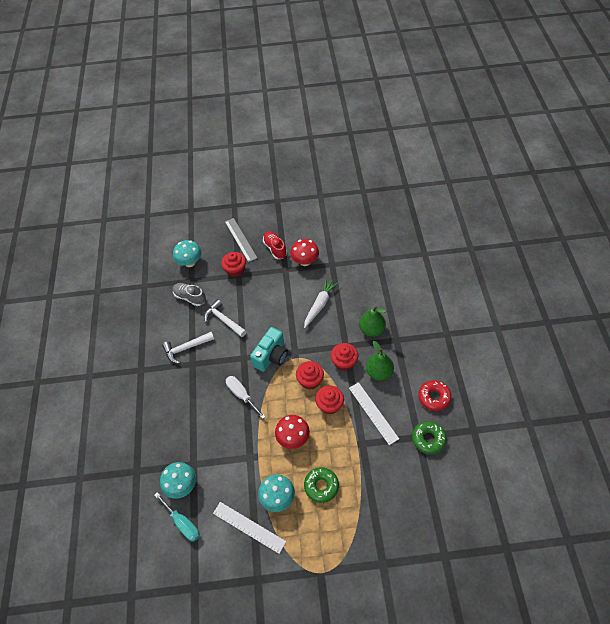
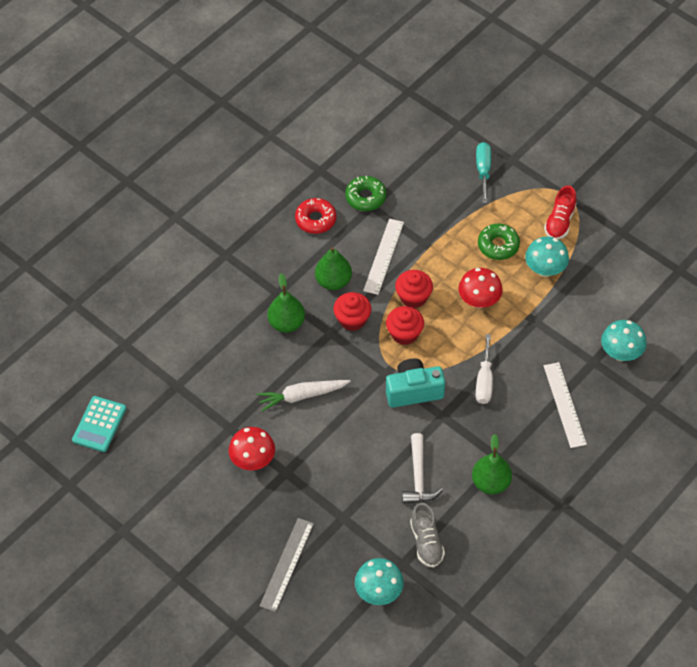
camera: 135 degrees left, 0 degrees up
turquoise screwdriver [154,492,200,542] -> turquoise screwdriver moved to [476,142,491,203]
white hammer [162,332,214,363] -> green pear [472,434,512,494]
white ruler [213,502,286,554] -> white ruler moved to [543,362,587,448]
red cupcake [221,252,246,277] -> none
red shoe [263,231,287,259] -> red shoe moved to [544,185,576,239]
none -> turquoise calculator [72,396,126,452]

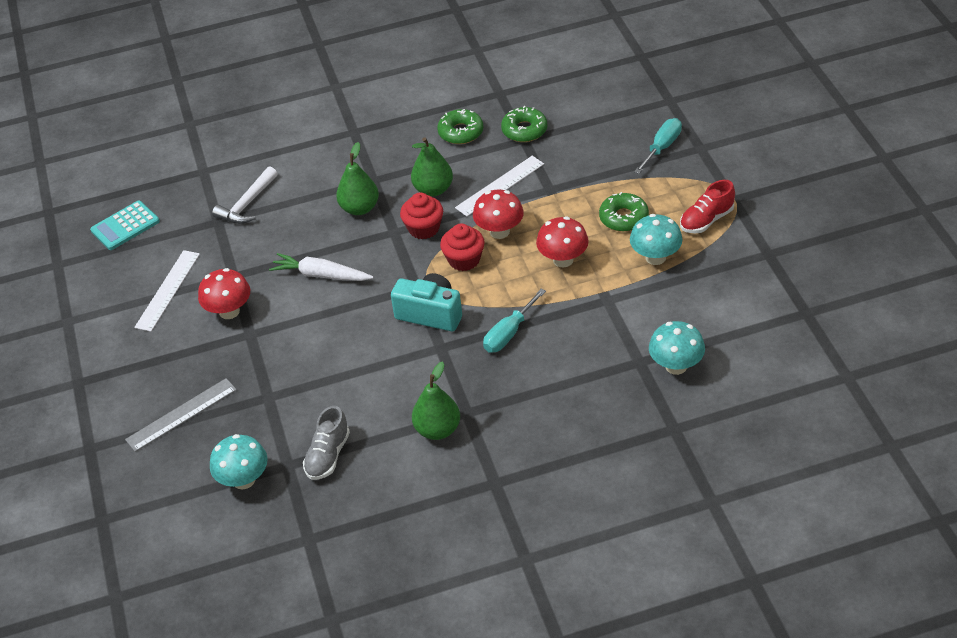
camera: 35 degrees right, 10 degrees down
red donut [295,198,336,234] -> green donut [437,109,484,144]
red cupcake [395,270,433,308] -> red mushroom [473,190,524,239]
white hammer [402,433,443,504] -> white hammer moved to [212,166,278,224]
white screwdriver [476,334,493,404] -> turquoise screwdriver [483,289,546,353]
white ruler [543,362,587,448] -> white ruler moved to [134,250,200,332]

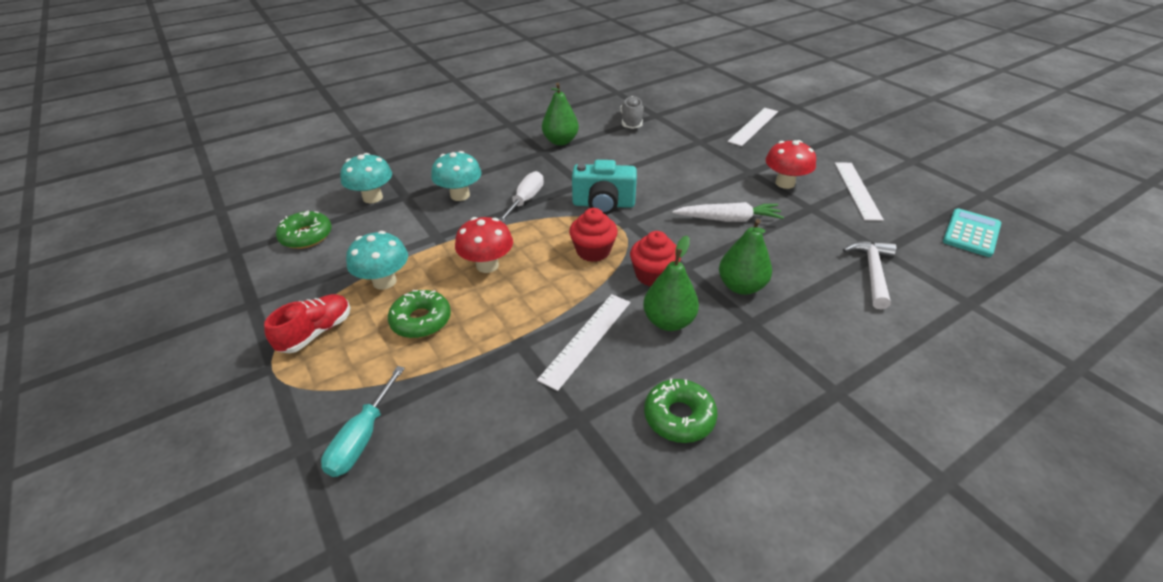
camera: 160 degrees right, 5 degrees down
grey ruler [125,378,237,452] -> white ruler [727,108,778,146]
turquoise mushroom [210,434,268,490] -> turquoise mushroom moved to [431,151,482,201]
red mushroom [473,190,524,239] -> none
turquoise screwdriver [483,289,546,353] -> white screwdriver [499,171,544,222]
green donut [501,106,548,142] -> green donut moved to [276,211,332,249]

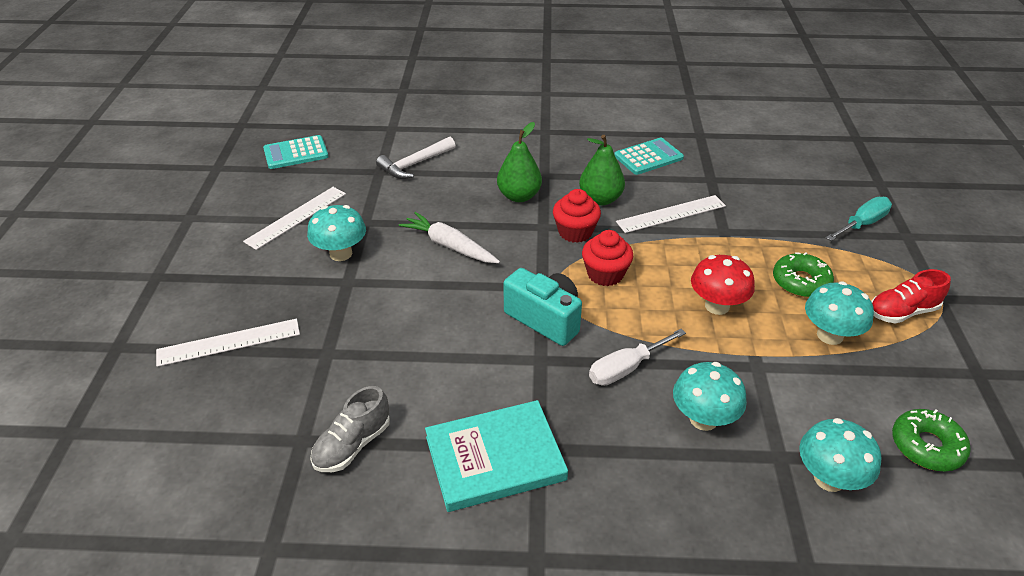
camera: 145 degrees left, 0 degrees up
green pear [542,83,579,145] -> turquoise book [425,400,568,512]
green donut [644,378,718,443] -> turquoise calculator [614,138,684,175]
red mushroom [766,140,816,189] -> turquoise mushroom [307,205,366,261]

